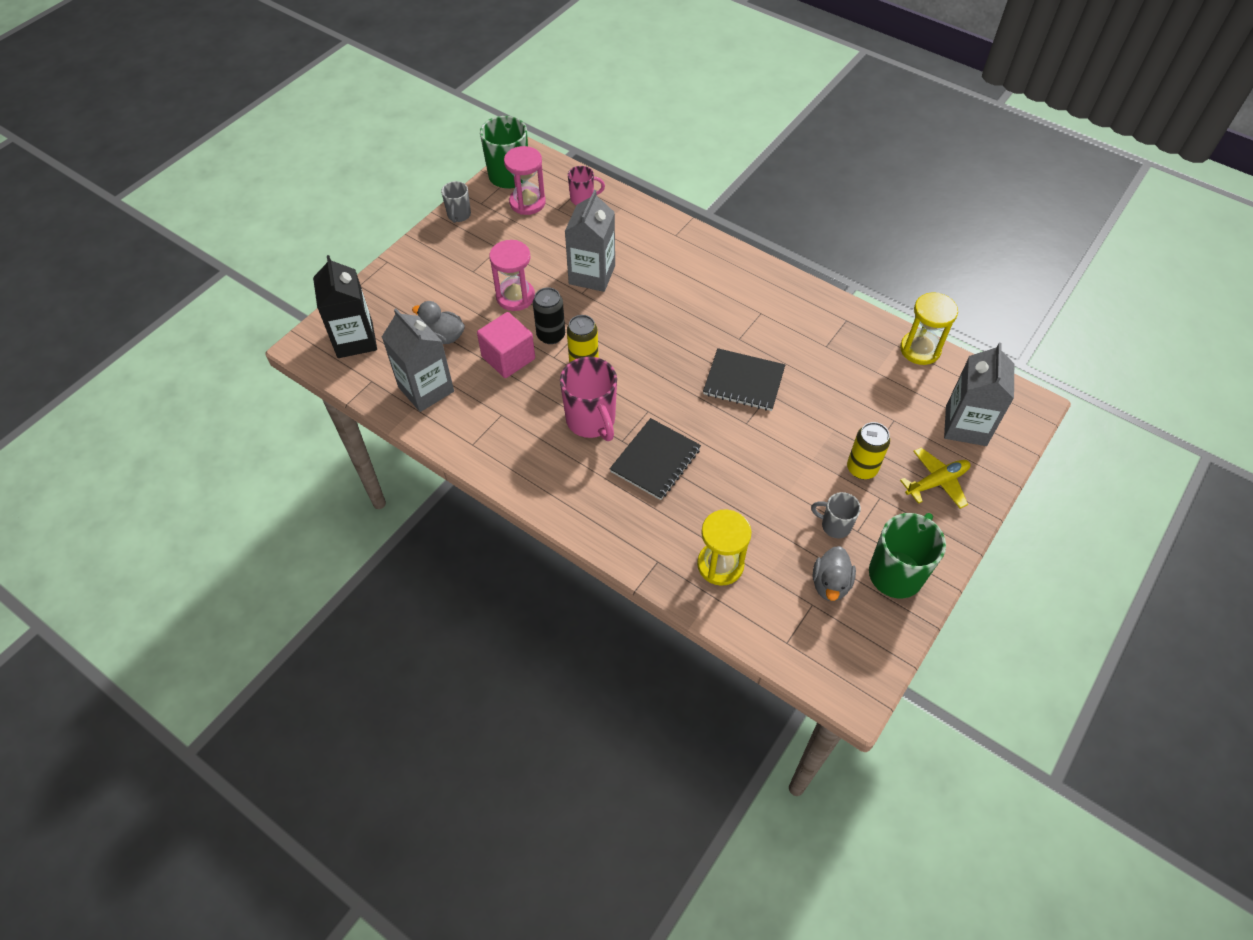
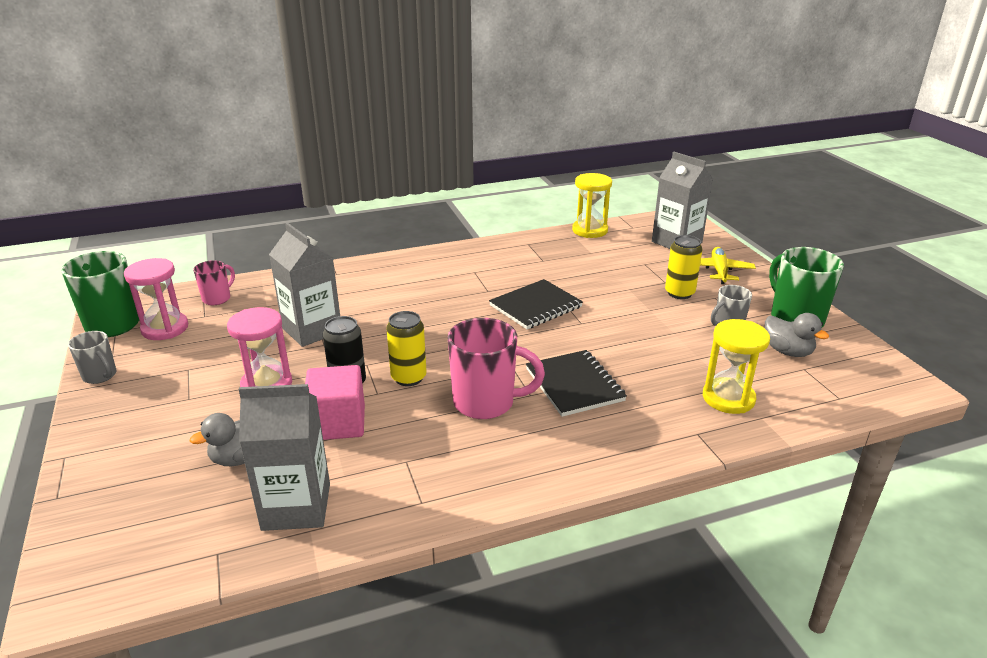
camera: 55 degrees left, 25 degrees down
black carton [313,255,377,358] -> none

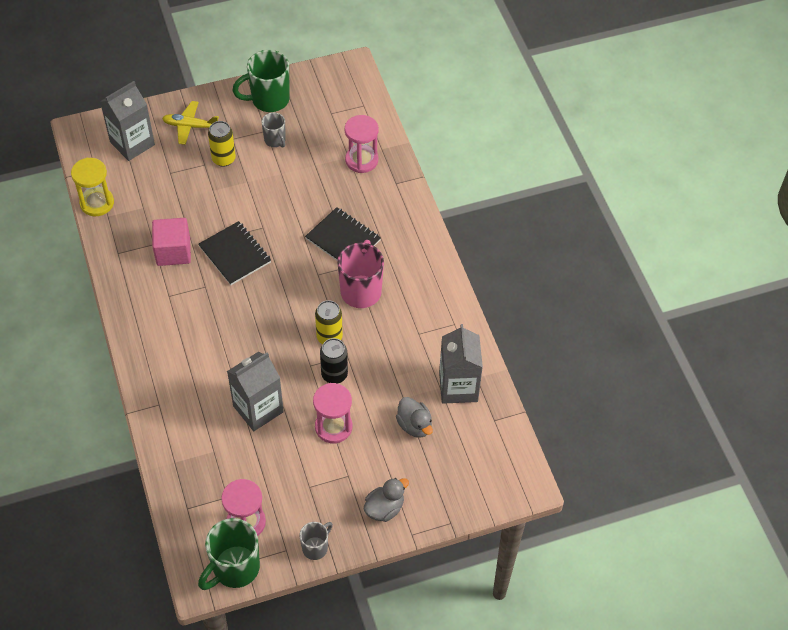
camera: 90 degrees left, 25 degrees up
pink mug [193,260,235,305] -> none
pink cube [305,365,365,440] -> pink cube moved to [152,218,191,266]
black notebook [526,350,627,417] -> black notebook turned 60 degrees clockwise [305,207,381,261]
yellow hourglass [703,319,770,414] -> pink hourglass [345,115,379,173]
grey duck [765,313,829,357] -> grey duck moved to [364,478,409,522]

